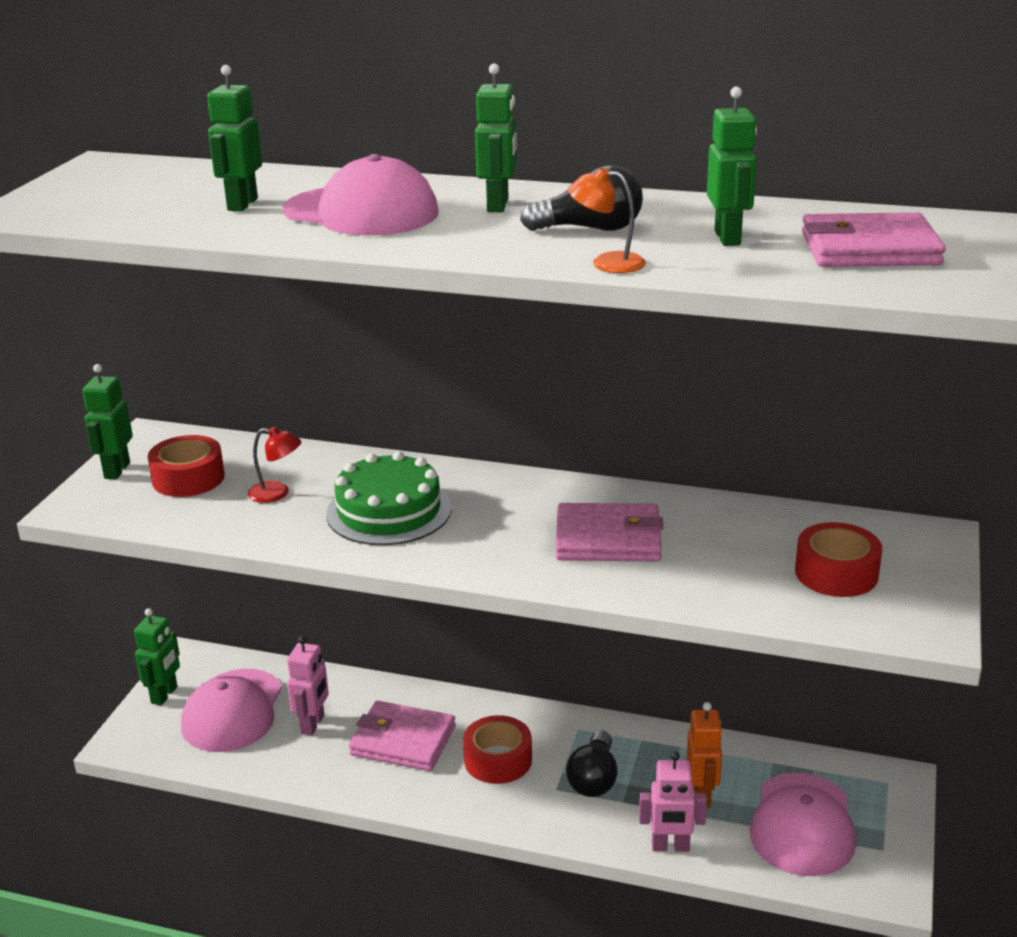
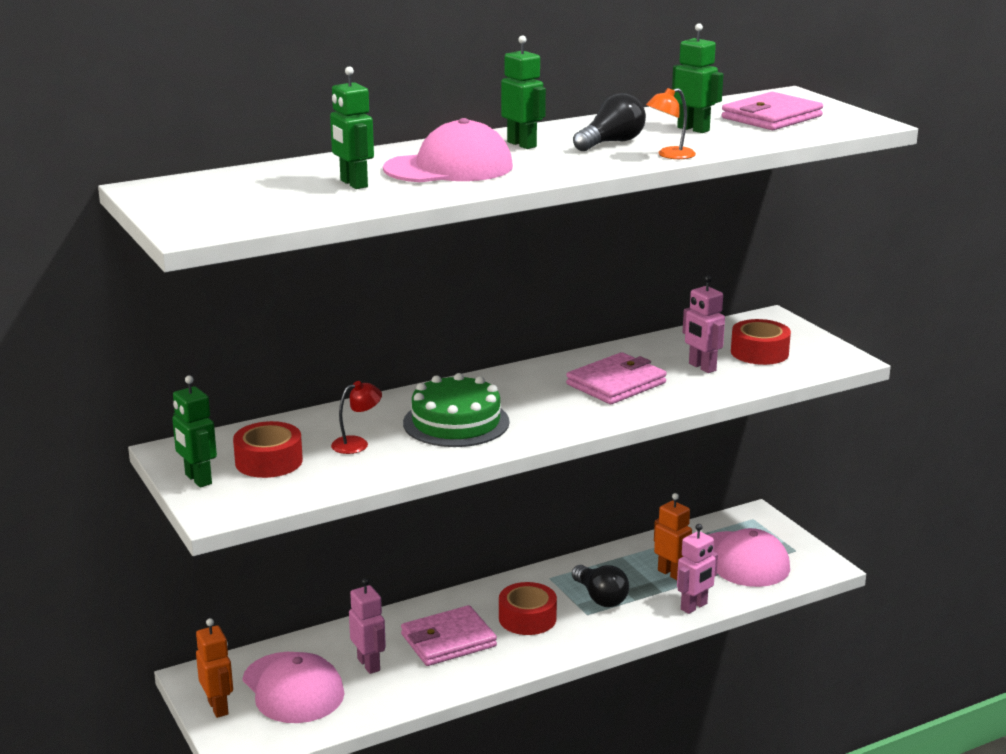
camera: 45 degrees left, 5 degrees down
green robot [134,608,180,706] -> orange robot [196,618,233,718]
none -> pink robot [683,275,725,373]

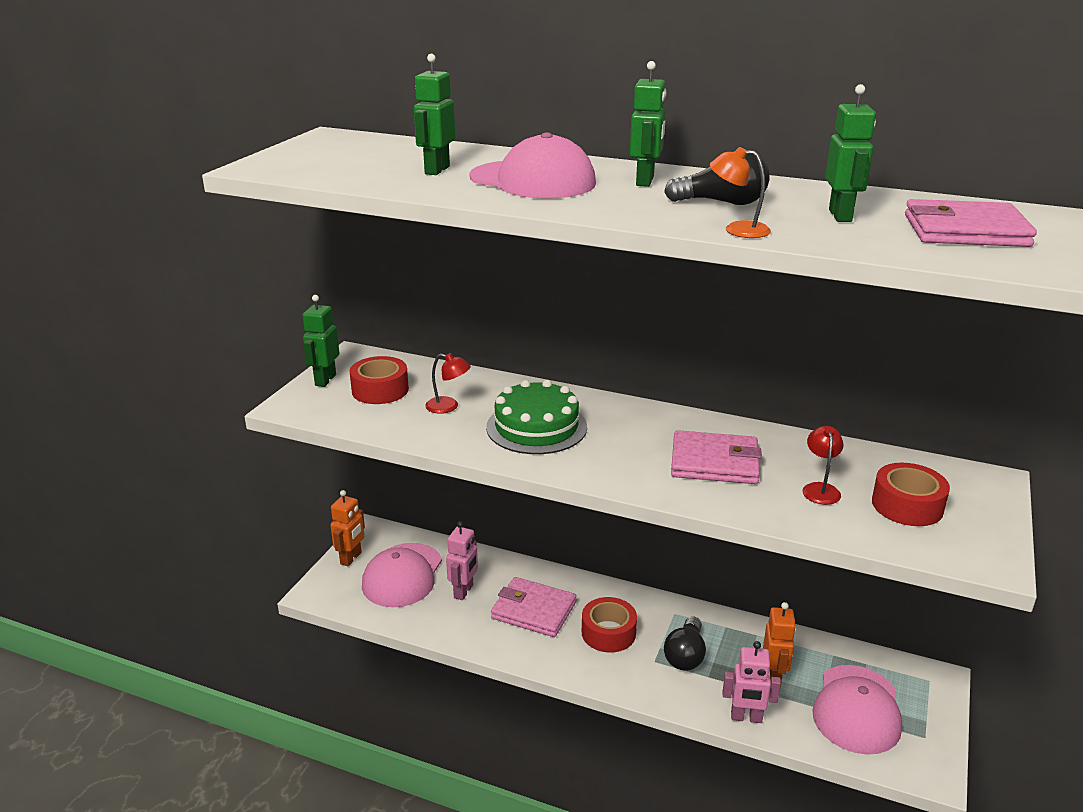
camera: 50 degrees right, 5 degrees up
pink robot [683,275,725,373] -> red lamp [802,426,843,505]

